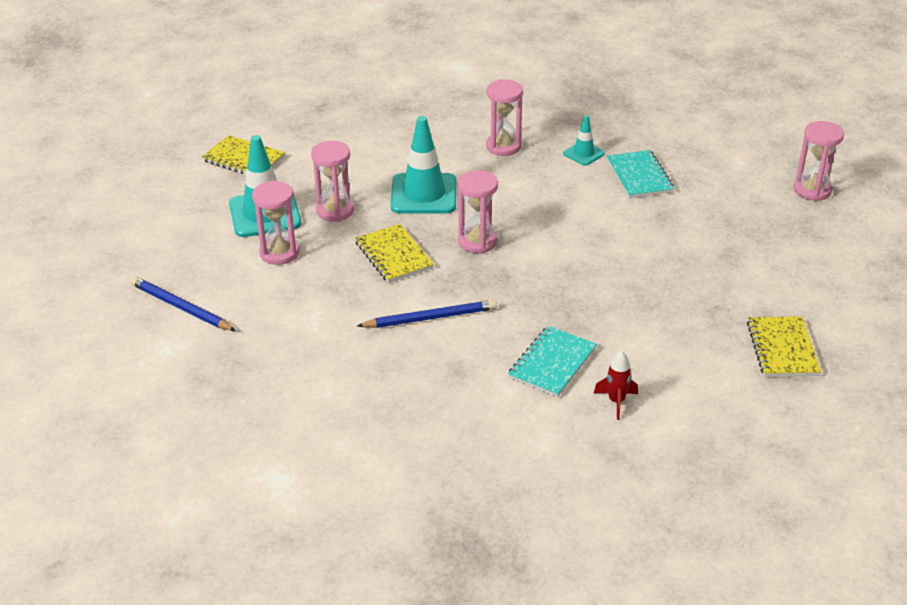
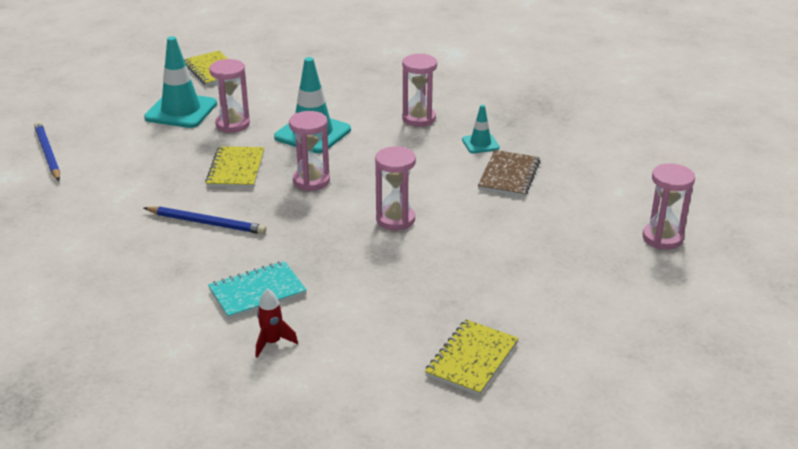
camera: 30 degrees right, 5 degrees down
pink hourglass [252,180,299,265] -> pink hourglass moved to [375,146,416,230]
turquoise notebook [607,150,674,198] -> brown notebook [478,150,540,197]

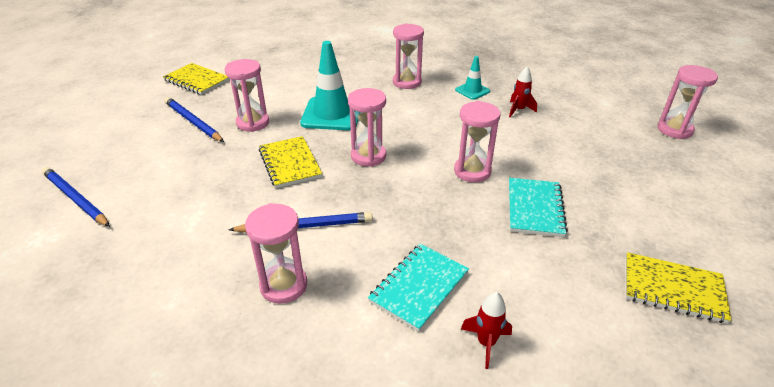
camera: 25 degrees left, 5 degrees up
turquoise traffic cone [144,36,217,128] -> blue pencil [165,97,224,142]
yellow notebook [425,319,519,396] -> yellow notebook turned 75 degrees counterclockwise [626,252,731,324]
brown notebook [478,150,540,197] -> red rocket [509,67,537,117]
none -> pink hourglass [245,203,307,304]
none -> turquoise notebook [509,178,568,237]

